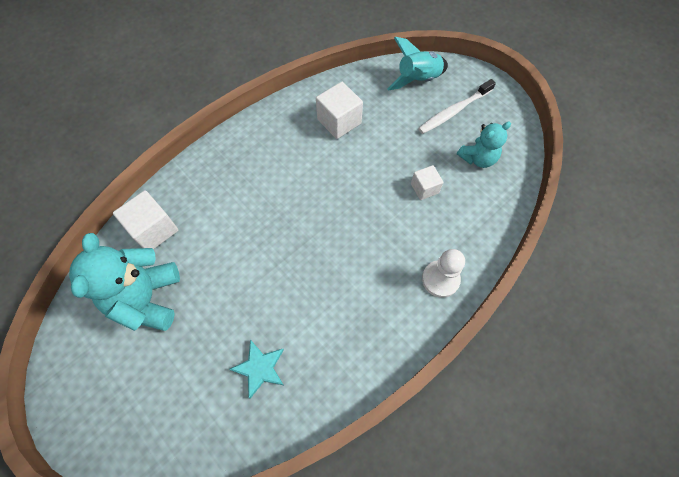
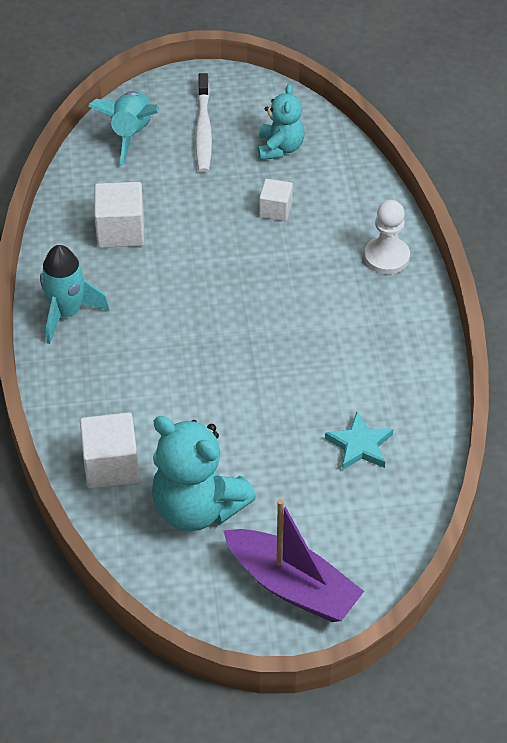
camera: 55 degrees left, 15 degrees down
none -> turquoise rocket [40,245,109,344]
none -> purple boat [223,499,364,622]

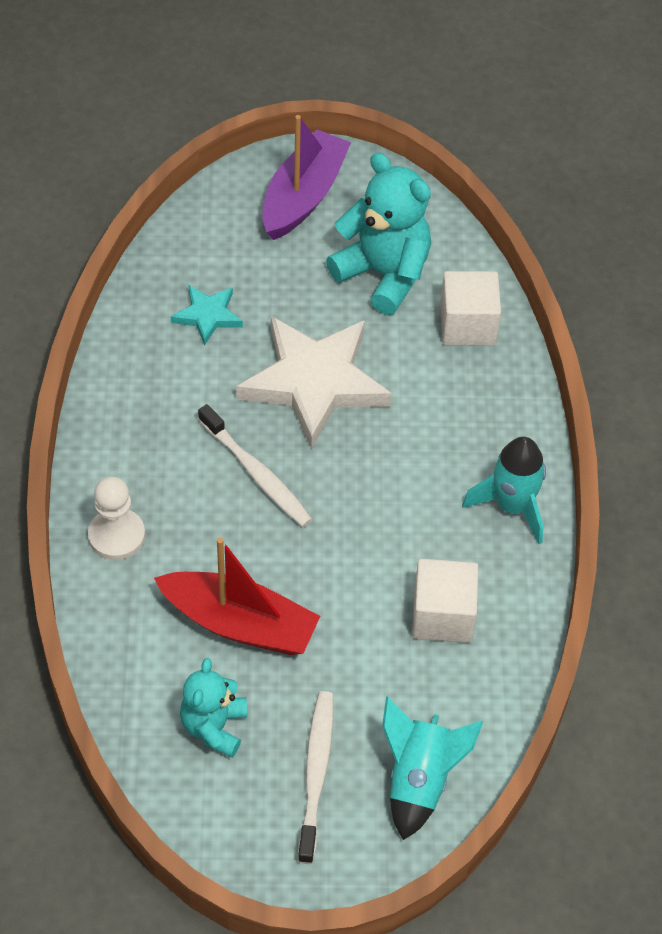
camera: 175 degrees left, 5 degrees up
purple boat [223,499,364,622] -> purple boat turned 75 degrees clockwise [262,115,351,240]
white cube [259,179,293,221] -> red boat [154,538,320,655]
none -> white toothbrush [198,404,313,527]
none -> white star [236,316,392,449]

